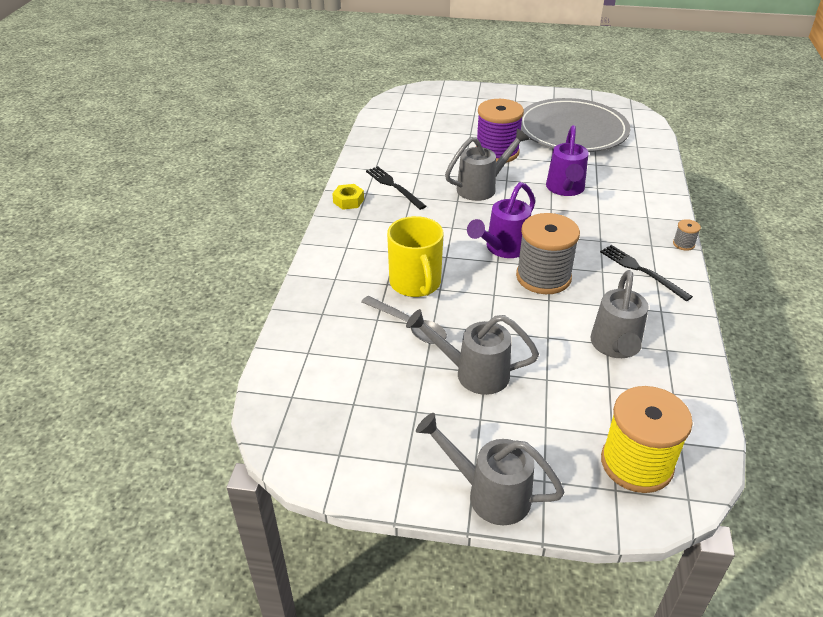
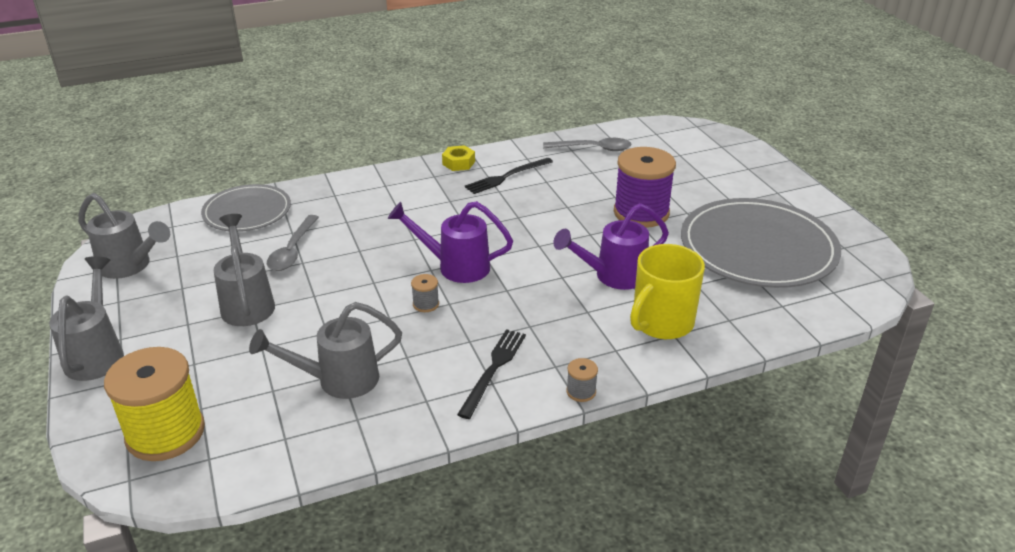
camera: 60 degrees right, 5 degrees down
black fork [366,166,427,210] -> black fork turned 150 degrees counterclockwise [465,158,553,194]
yellow mug [387,216,444,297] -> yellow mug moved to [630,244,705,339]
grey watering can [445,128,529,201] -> grey watering can moved to [78,193,170,279]
grey spool [516,213,580,294] -> grey spool [411,274,439,312], size x0.41
none -> grey plate [201,184,291,232]
none -> grey spoon [543,138,631,151]

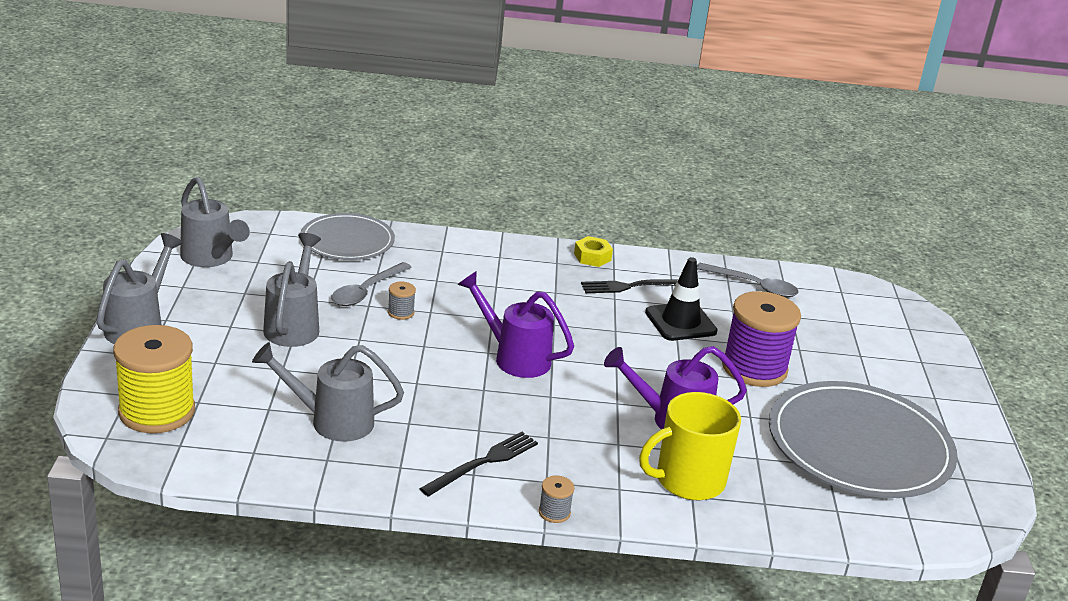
camera: 20 degrees right, 5 degrees down
grey spool [411,274,439,312] -> grey spool moved to [388,282,416,320]
none -> black traffic cone [645,257,718,341]

